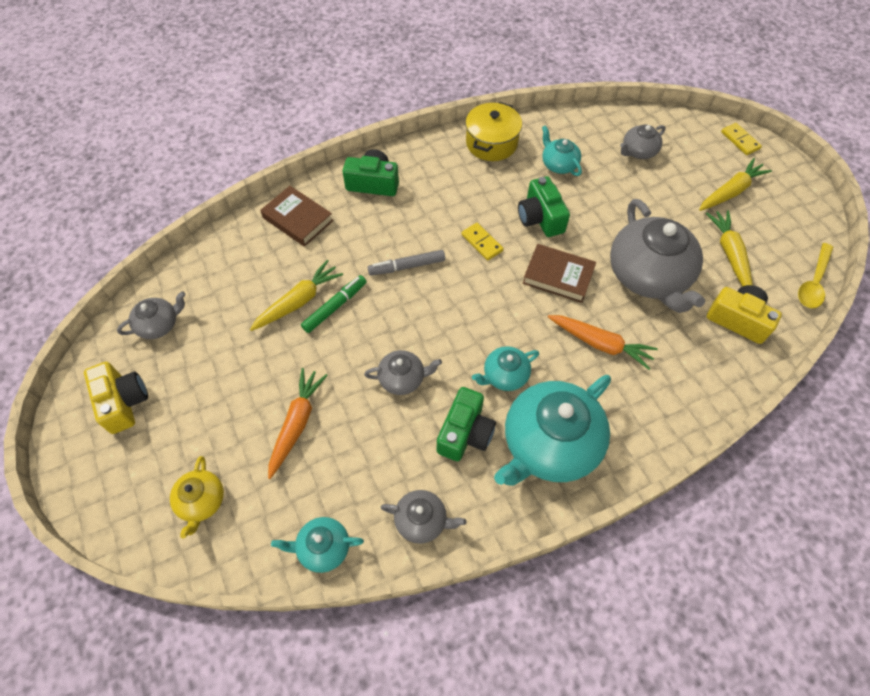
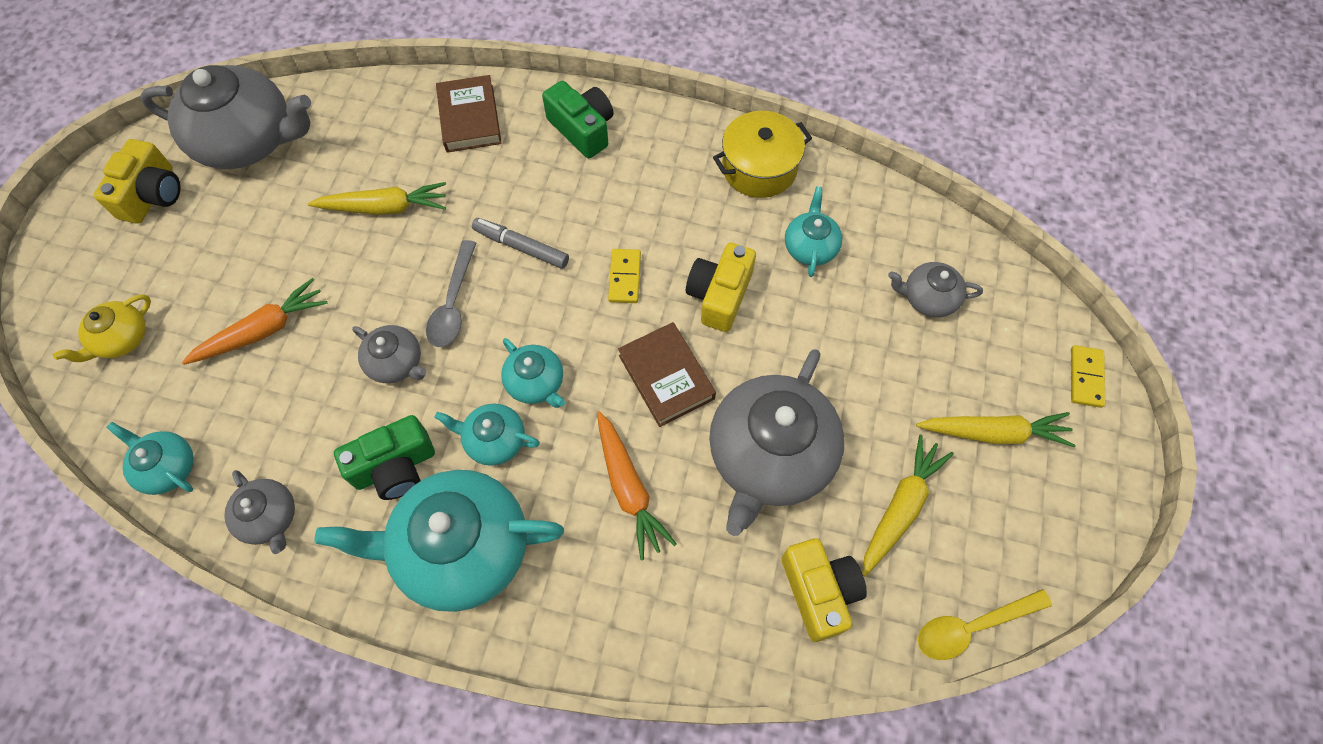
camera: 40 degrees right, 5 degrees up
grey teapot [117,291,186,339] -> grey teapot [140,65,311,169], size x2.05
green marker [301,275,366,333] -> none
green camera [518,176,570,237] -> yellow camera [686,243,756,332]
none -> grey spoon [426,240,476,347]
none -> turquoise teapot [501,338,565,408]

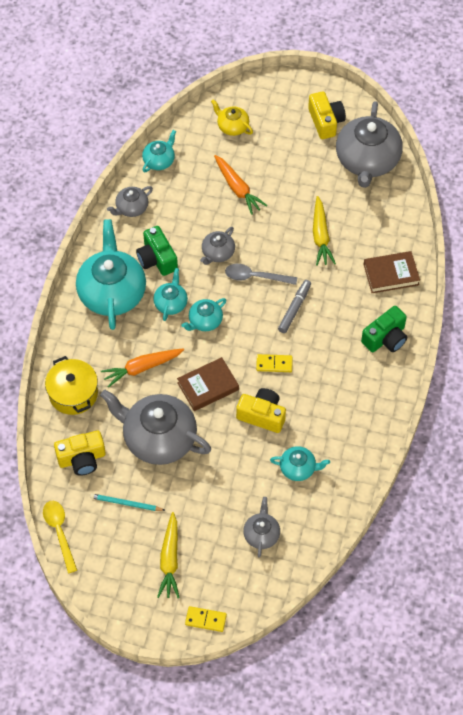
camera: 90 degrees right, 5 degrees down
yellow camera [94,139,181,224] -> yellow camera turned 120 degrees counterclockwise [308,91,346,139]
yellow pot [713,111,812,198] -> yellow pot moved to [45,356,98,415]
yellow carrot [862,434,954,577] -> turquoise pencil [90,493,165,511]

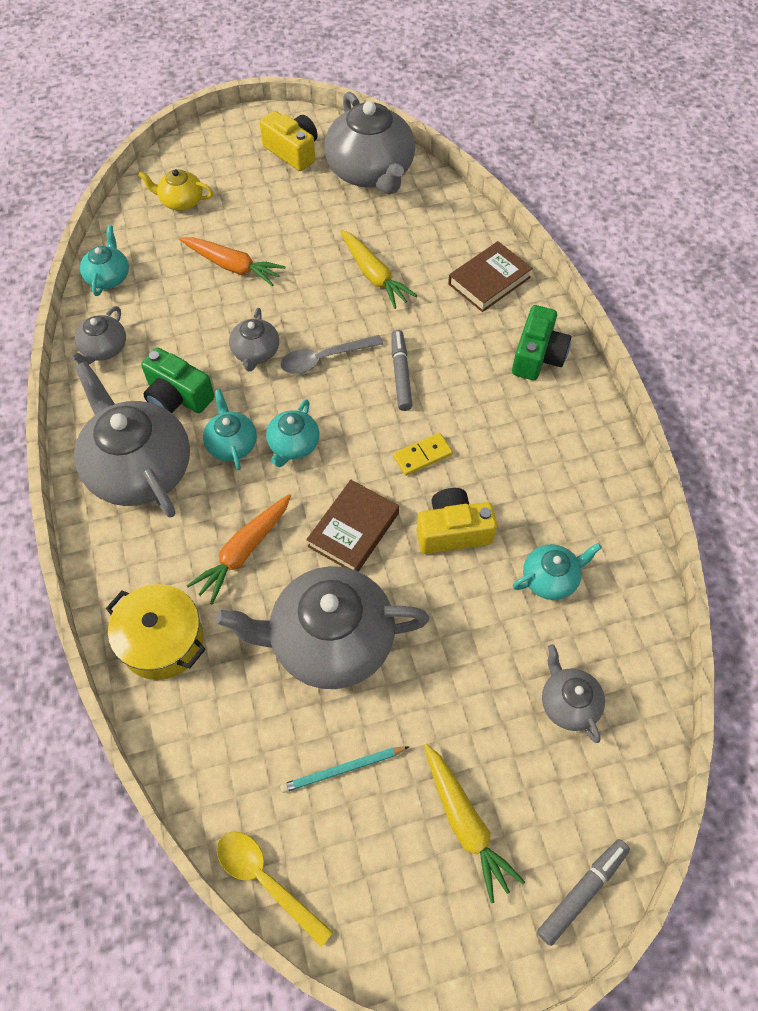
camera: 30 degrees left, 0 degrees up
yellow camera [54,430,106,476] -> none
turquoise teapot [76,219,146,330] -> grey teapot [74,361,190,518]
yellow domino [185,606,227,632] -> grey marker [537,839,630,946]

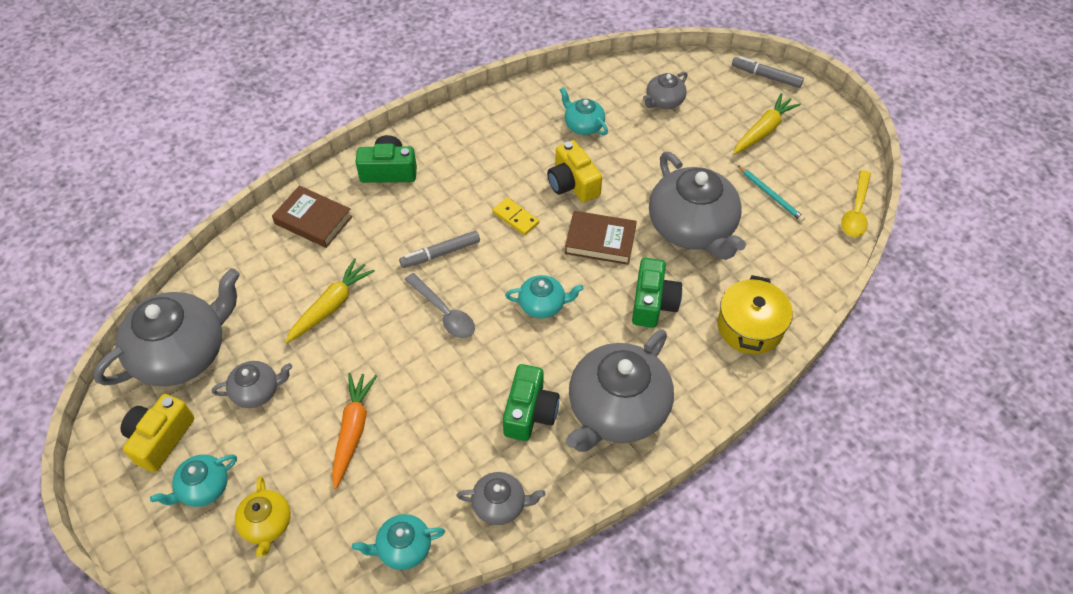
camera: 110 degrees left, 5 degrees down
orange carrot [187,494,291,605] -> green camera [632,258,682,328]
turquoise teapot [203,389,257,470] -> turquoise teapot moved to [150,454,237,507]
grey teapot [229,308,279,372] -> grey teapot moved to [212,361,292,408]

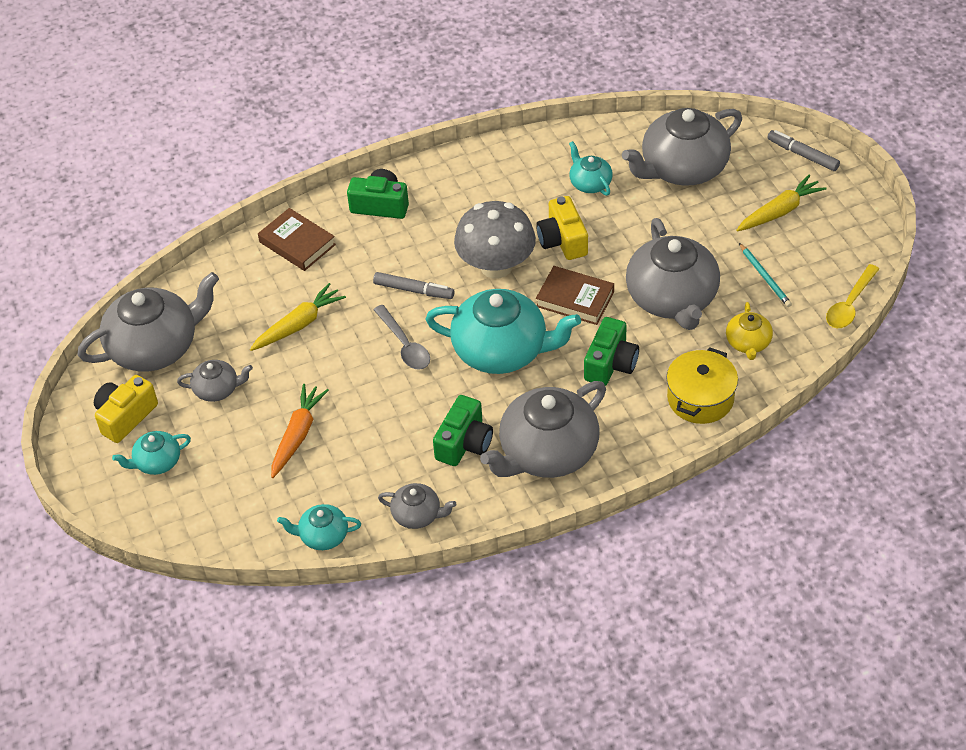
camera: 15 degrees right, 5 degrees down
yellow teapot [235,476,291,558] -> yellow teapot moved to [726,302,773,360]
grey marker [399,231,480,268] -> grey marker turned 150 degrees counterclockwise [373,272,454,299]
yellow domino [493,198,539,235] -> grey mushroom [454,201,536,279]
turquoise teapot [505,275,584,318] -> turquoise teapot [425,289,581,374], size x2.05
grey teapot [643,71,688,109] -> grey teapot [622,108,742,186], size x2.05

